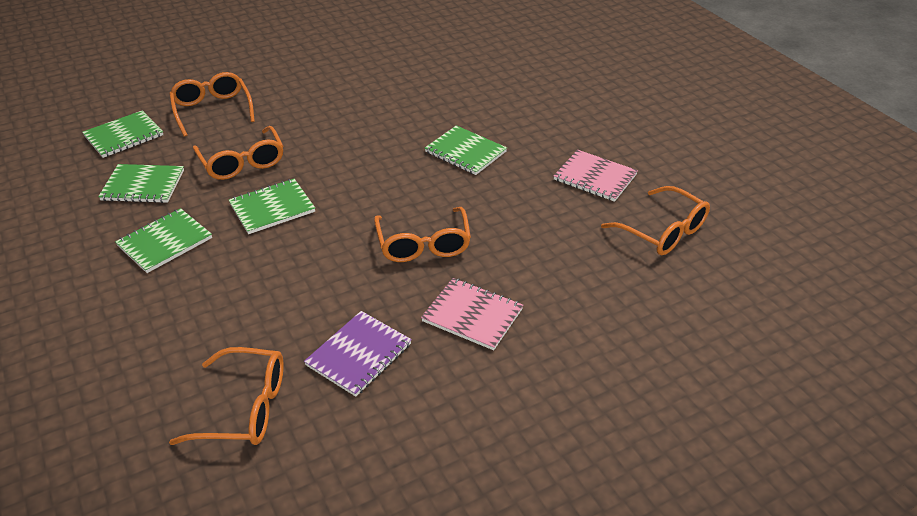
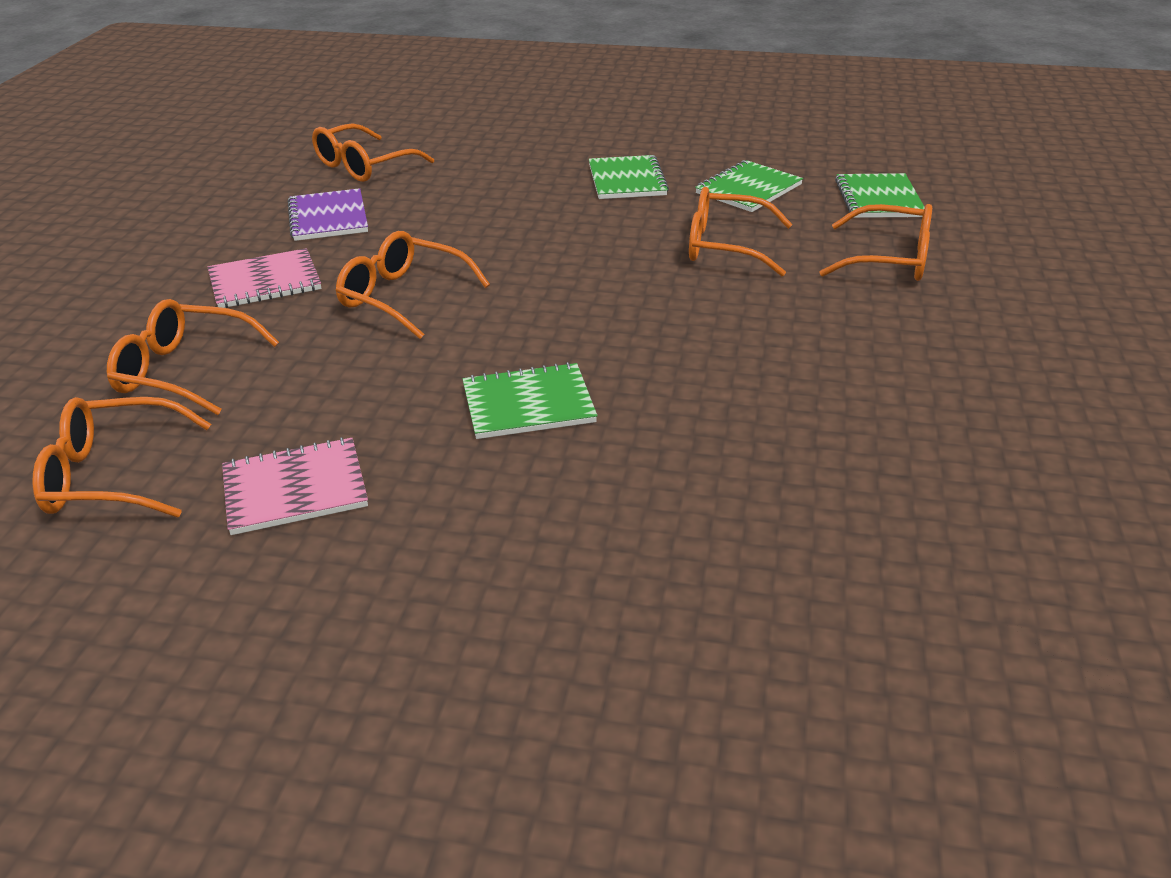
camera: 130 degrees right, 5 degrees down
green notebook [229,179,315,234] -> none
none -> orange glasses [107,299,279,415]

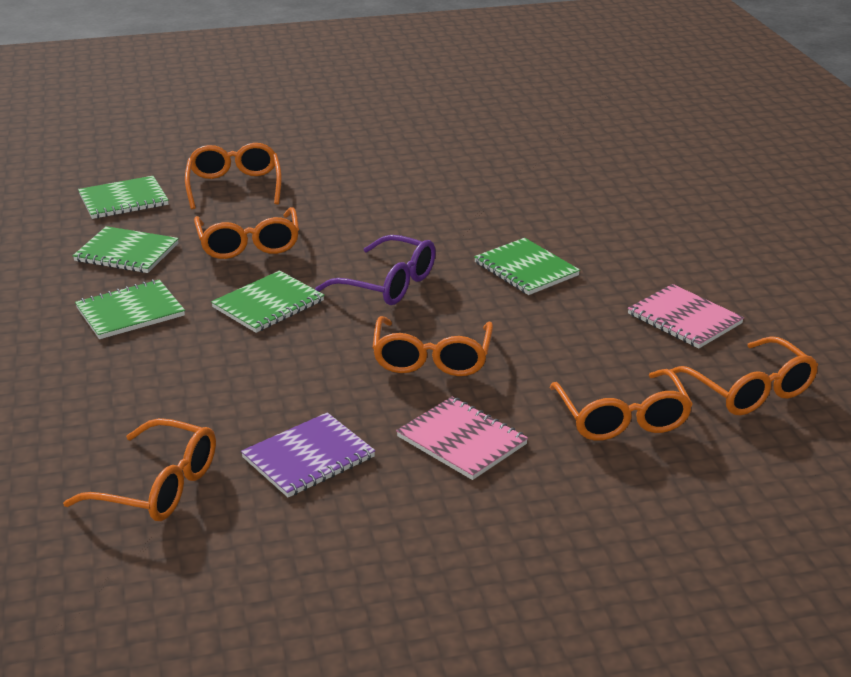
camera: 115 degrees left, 5 degrees down
none -> green notebook [211,271,324,333]
none -> purple glasses [315,235,436,305]

